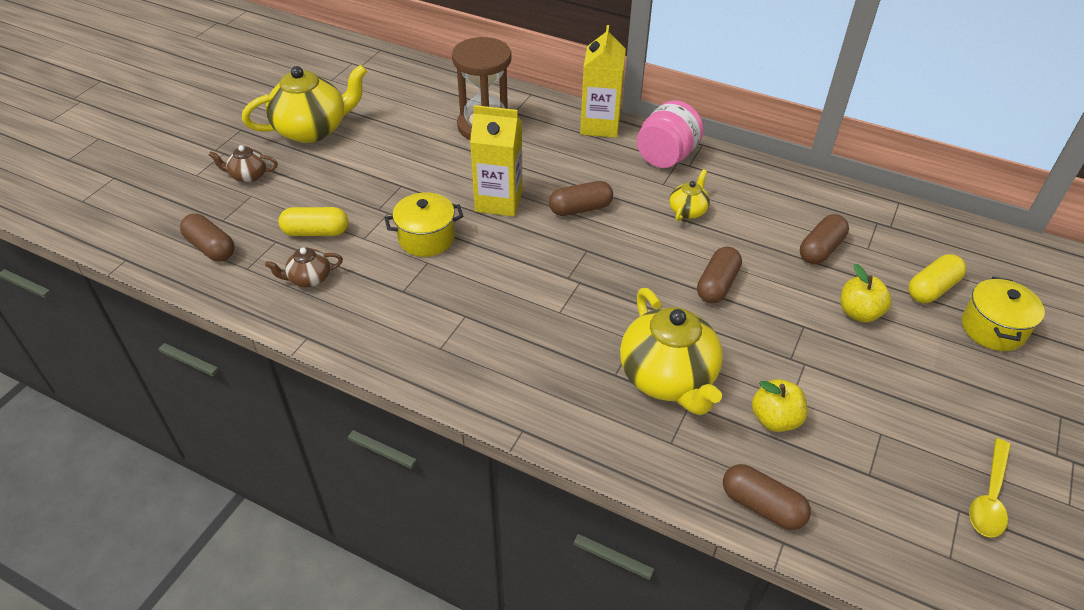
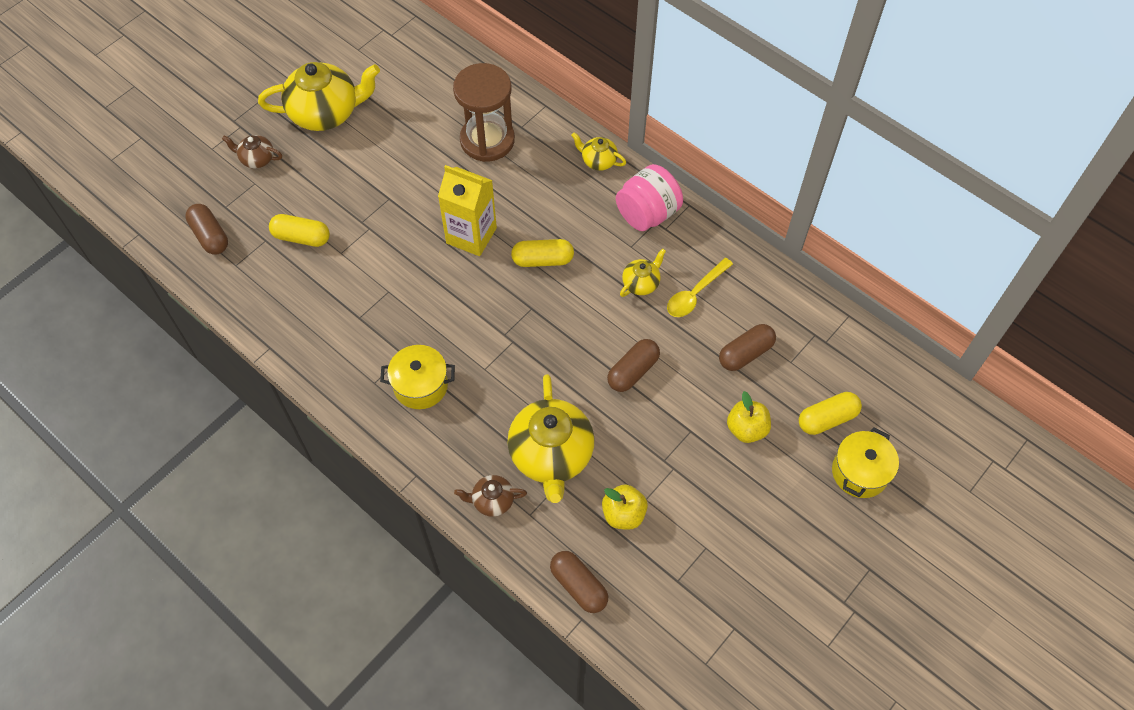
camera: 15 degrees right, 15 degrees up
brown teapot [265,247,343,287] -> brown teapot moved to [454,475,527,517]
yellow pot [385,192,463,257] -> yellow pot moved to [380,345,455,409]
brown capsule [549,181,613,216] -> yellow capsule [511,239,574,267]
yellow carton [580,25,626,138] -> yellow teapot [571,132,626,171]
yellow spoon [969,438,1011,538] -> yellow spoon moved to [667,258,733,317]

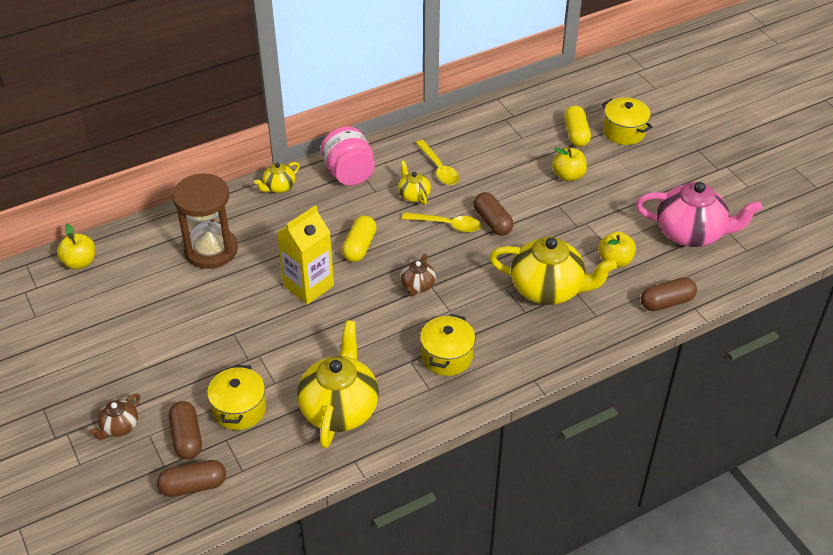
camera: 70 degrees left, 15 degrees down
yellow teapot [258,62,380,131] -> yellow teapot moved to [297,320,379,448]
yellow capsule [269,214,330,247] -> yellow pot [207,365,266,430]
brown teapot [454,475,527,517] -> brown teapot moved to [400,254,436,297]
brown capsule [719,324,776,371] -> brown capsule moved to [169,401,202,459]
none -> yellow apple [57,224,95,269]
none -> yellow spoon [402,212,481,233]
none -> pink teapot [636,182,762,247]

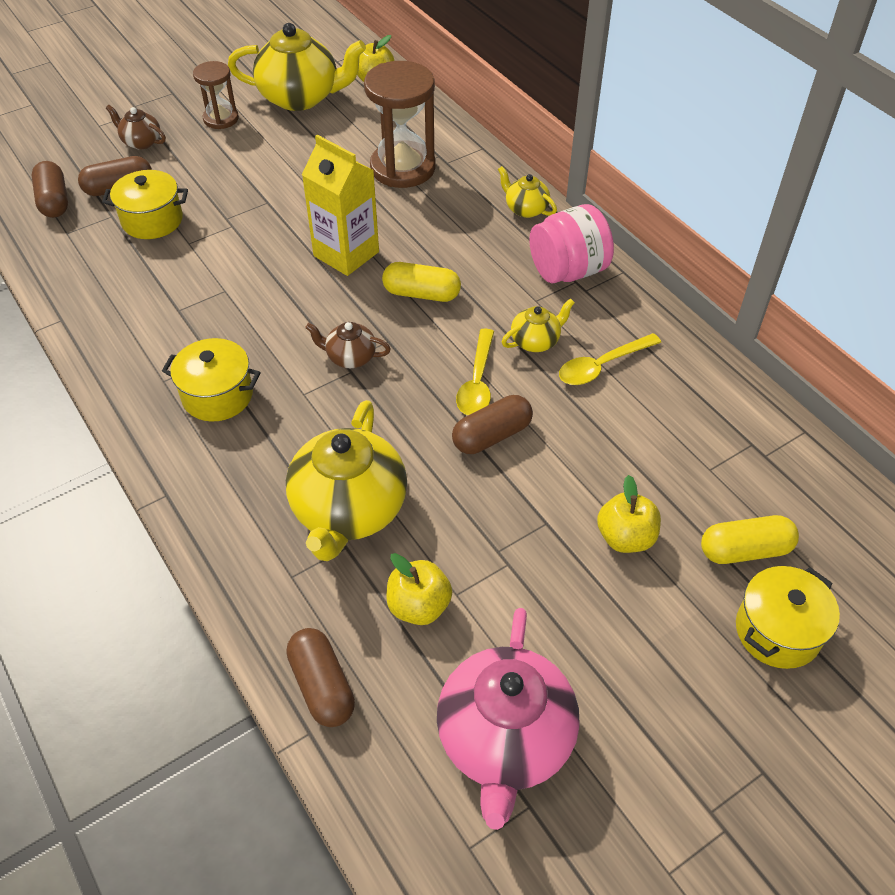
camera: 85 degrees right, 5 degrees up
yellow teapot [297,320,379,448] -> yellow teapot moved to [228,23,366,111]
none -> brown hourglass [193,61,239,129]

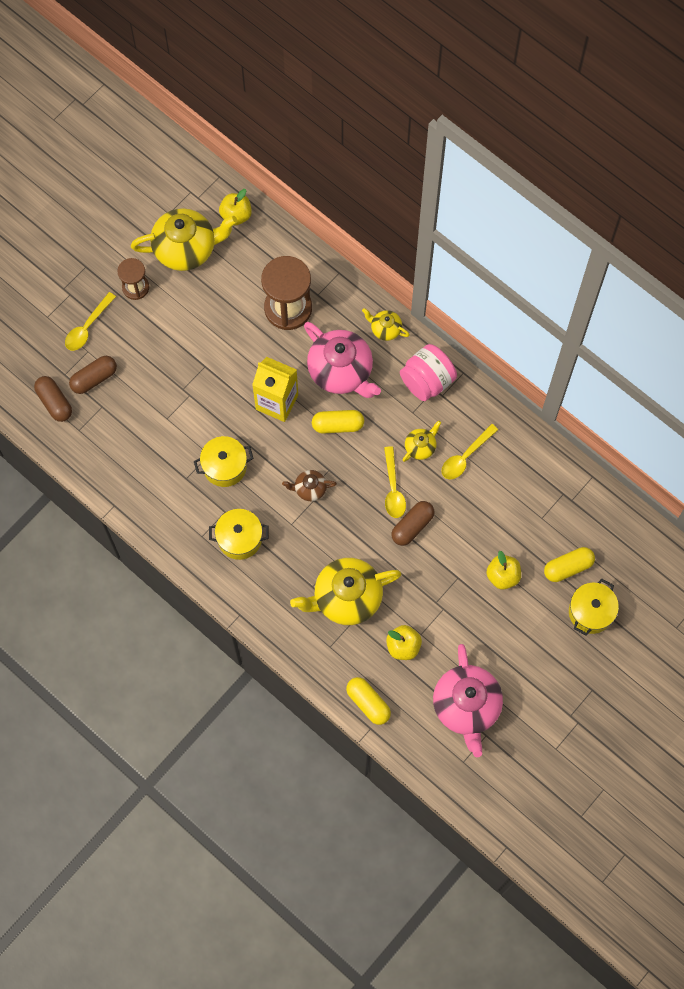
camera: 15 degrees left, 20 degrees up
yellow pot [102,170,188,239] -> yellow pot moved to [194,436,254,487]
brown teapot [106,105,166,149] -> yellow spoon [65,292,116,351]
yellow teapot [286,400,407,561] -> yellow teapot turned 75 degrees clockwise [290,558,401,625]
brown capsule [286,628,355,727] -> yellow capsule [346,677,391,725]
none -> pink teapot [304,322,381,398]

